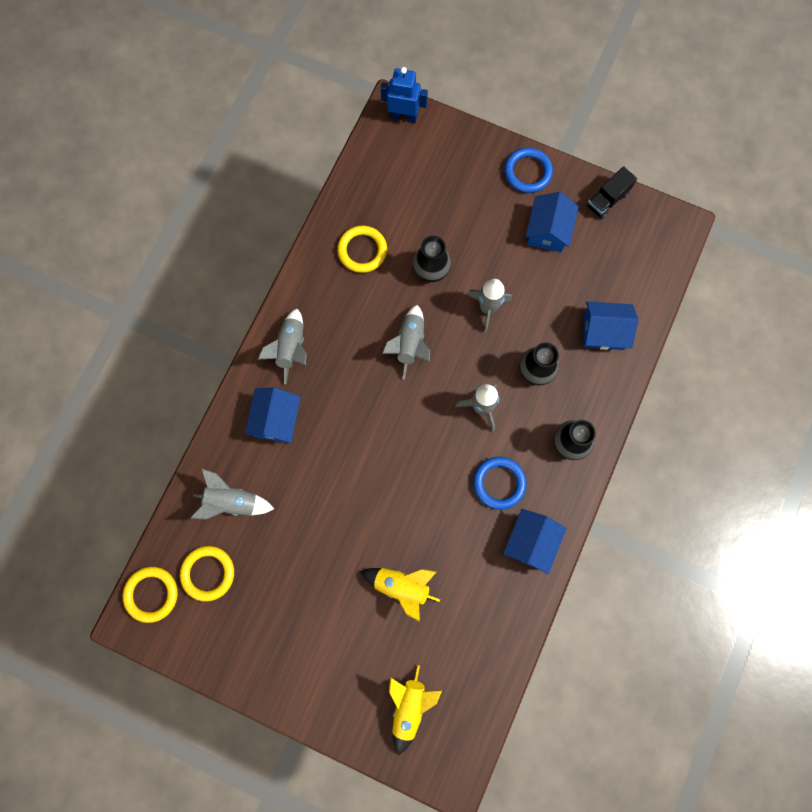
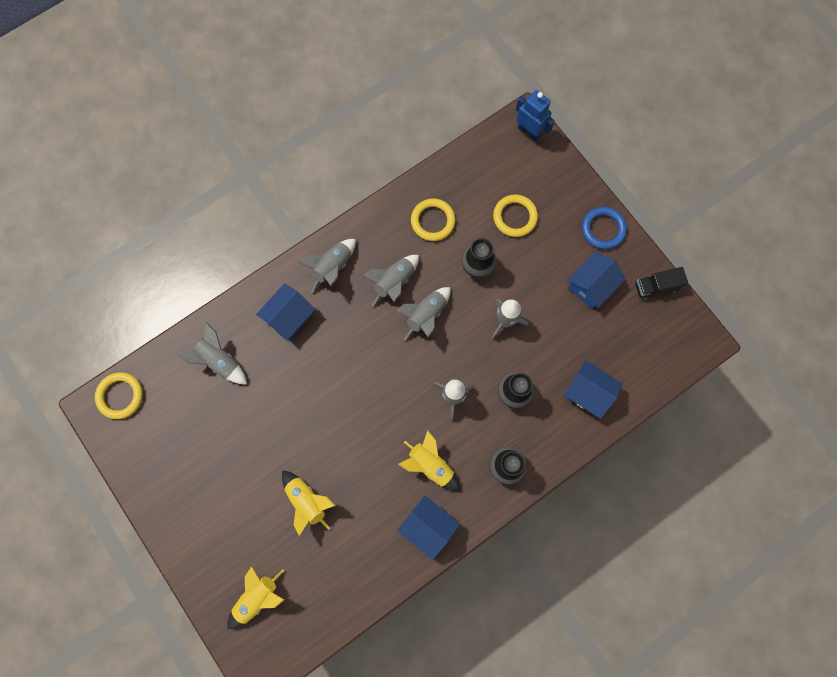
camera: 30 degrees right, 0 degrees up
yellow ring [180,546,234,601] -> yellow ring moved to [493,194,538,237]
blue ring [473,457,526,510] -> yellow rocket [398,430,461,492]
blue house [503,509,567,574] -> blue house turned 75 degrees clockwise [397,495,460,560]
none -> grey rocket [362,255,419,307]

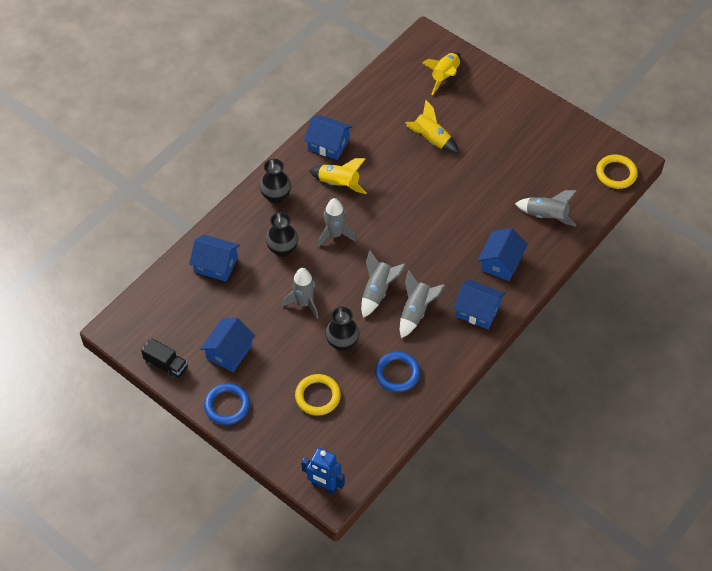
camera: 165 degrees right, 20 degrees down
grey rocket [298,239,356,293] -> blue house [454,279,505,329]
yellow ring [411,198,456,241] -> blue ring [375,352,420,392]
black truck [635,267,688,300] -> black truck turned 60 degrees clockwise [141,338,188,380]

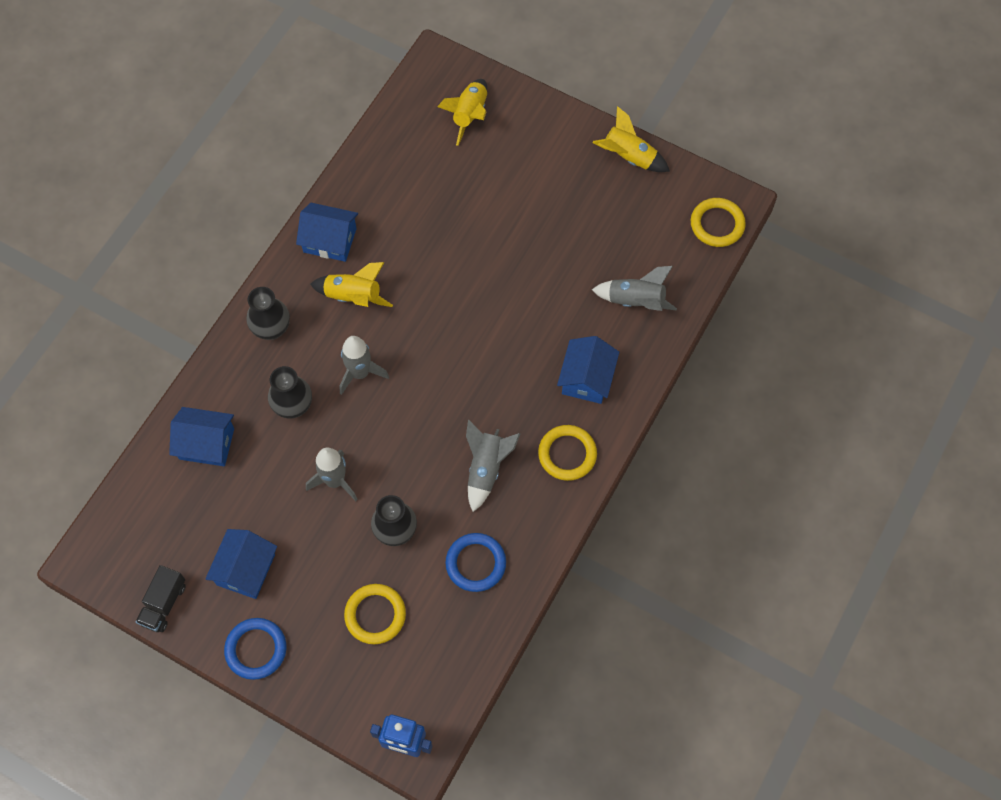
camera: 10 degrees left, 10 degrees up
black truck [141,338,188,380] -> black truck turned 90 degrees clockwise [136,565,186,632]
grey rocket [361,250,406,318] -> none
yellow rocket [406,100,459,153] -> yellow rocket moved to [593,106,670,172]
blue house [454,279,505,329] -> yellow ring [538,425,597,481]

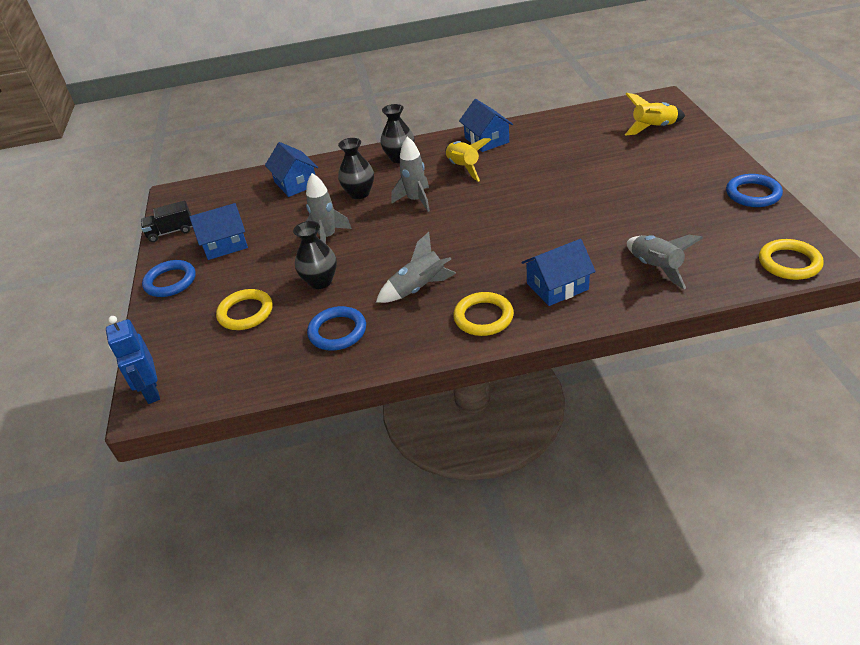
camera: 55 degrees right, 25 degrees down
yellow rocket [593,106,670,172] -> blue ring [726,174,783,207]

